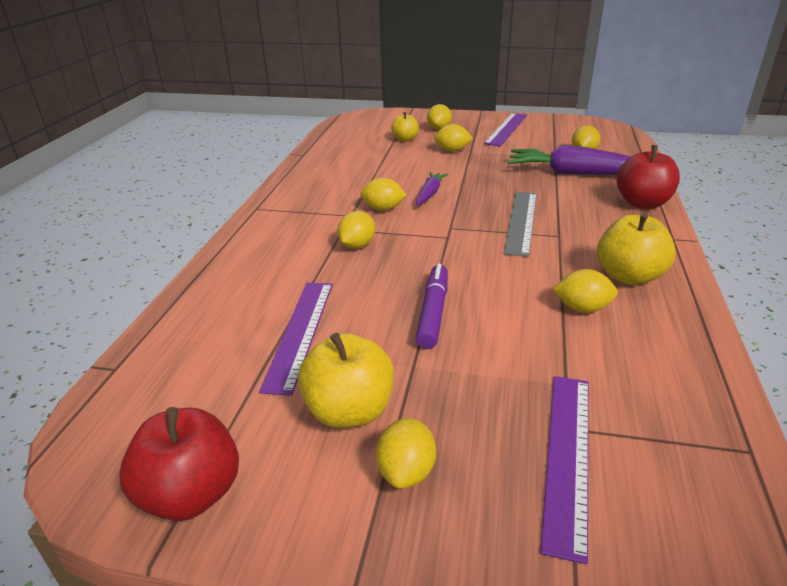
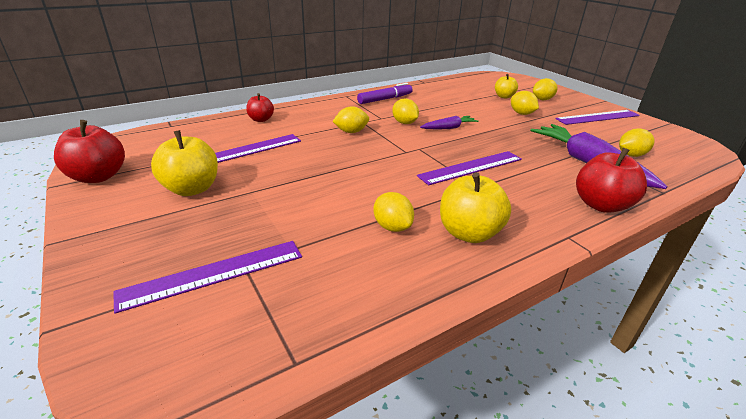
camera: 45 degrees right, 0 degrees up
yellow lemon [376,418,436,489] -> none
purple marker [416,264,448,349] -> purple marker moved to [357,83,413,104]
grey ruler [504,192,537,257] -> purple ruler [417,151,522,185]
none -> red apple [246,93,274,122]

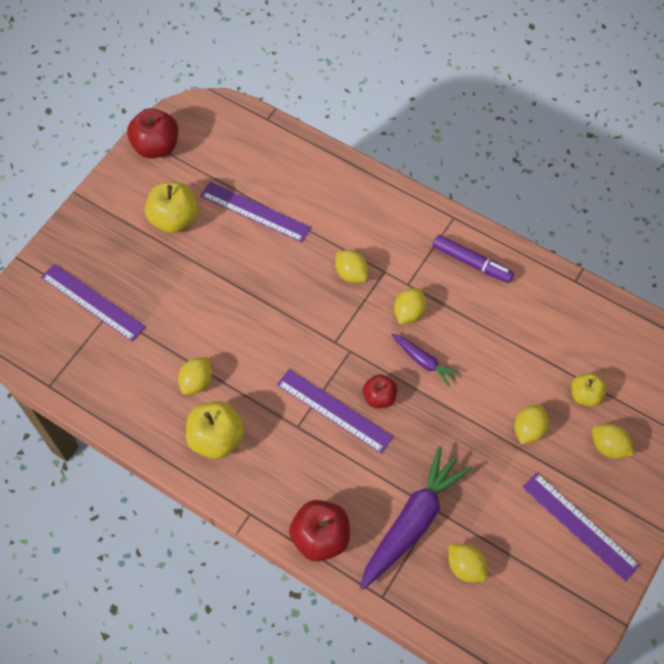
camera: 65 degrees right, 30 degrees up
red apple [246,93,274,122] -> red apple moved to [363,374,398,408]

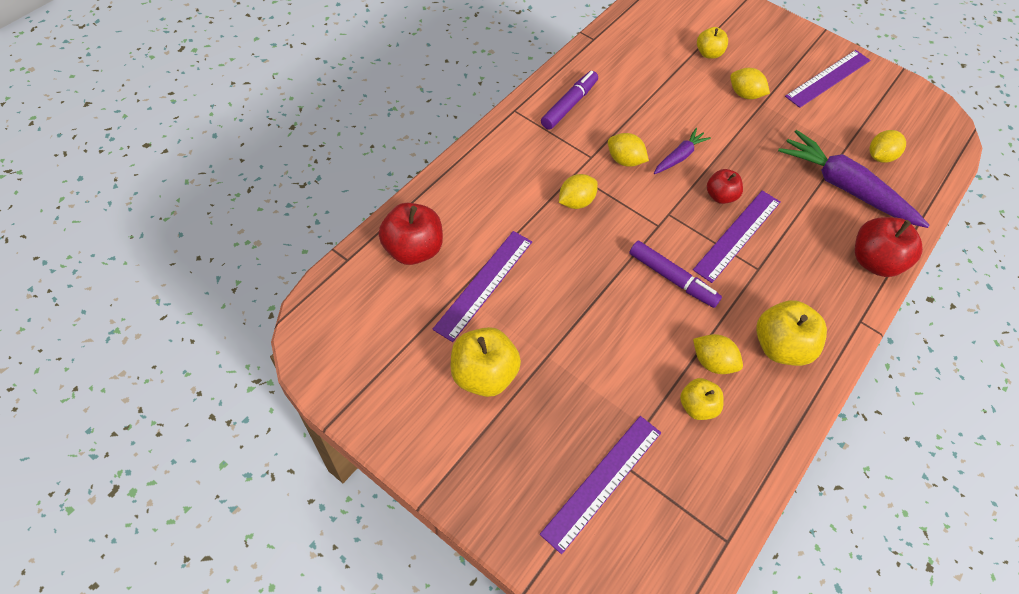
camera: 90 degrees left, 5 degrees down
red apple [127,108,178,159] -> red apple moved to [378,203,443,265]
yellow lemon [592,424,634,459] -> none
none -> purple marker [629,241,722,308]
none -> yellow apple [680,378,724,420]

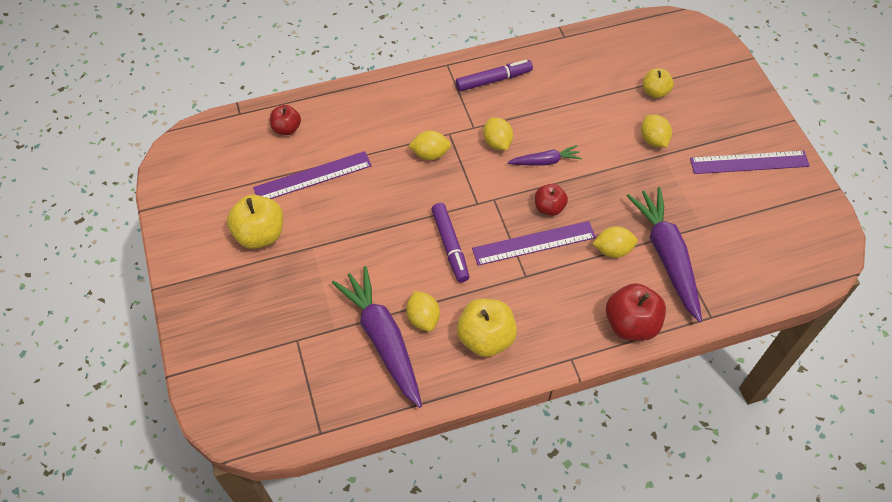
camera: 40 degrees right, 0 degrees up
red apple [378,203,443,265] -> red apple [270,105,301,135], size x0.61
purple ruler [540,416,661,554] -> none
yellow apple [680,378,724,420] -> purple carrot [332,266,422,408]
yellow lemon [869,130,906,163] -> yellow lemon moved to [593,227,638,258]

